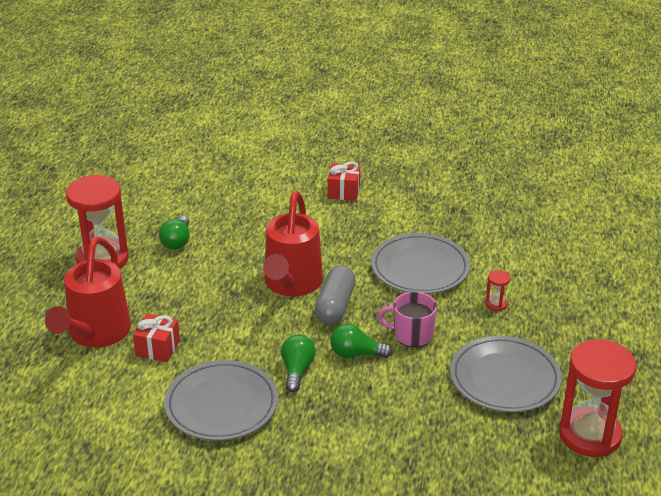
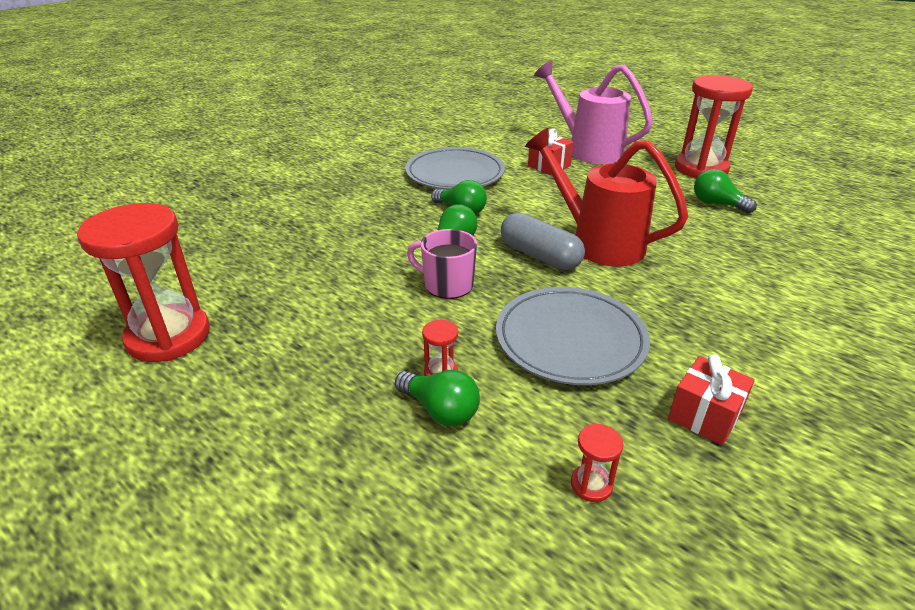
camera: 120 degrees right, 0 degrees up
red watering can [45,237,131,348] -> pink watering can [534,61,653,164]
red gift [328,161,360,201] -> red gift moved to [668,354,755,445]
pink mug [378,292,437,347] -> pink mug turned 105 degrees counterclockwise [407,229,477,299]
grey plate [450,336,562,412] -> none
none -> green light bulb [395,370,480,426]
none -> red hourglass [571,424,623,502]

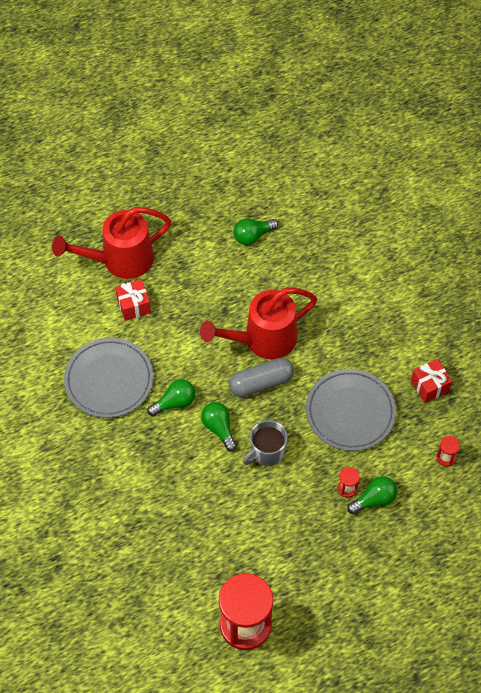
camera: 65 degrees left, 25 degrees up
pink mug [407,229,477,299] -> grey mug [243,420,288,466]
pink watering can [534,61,653,164] -> red watering can [52,207,171,279]
red hourglass [675,75,753,178] -> none

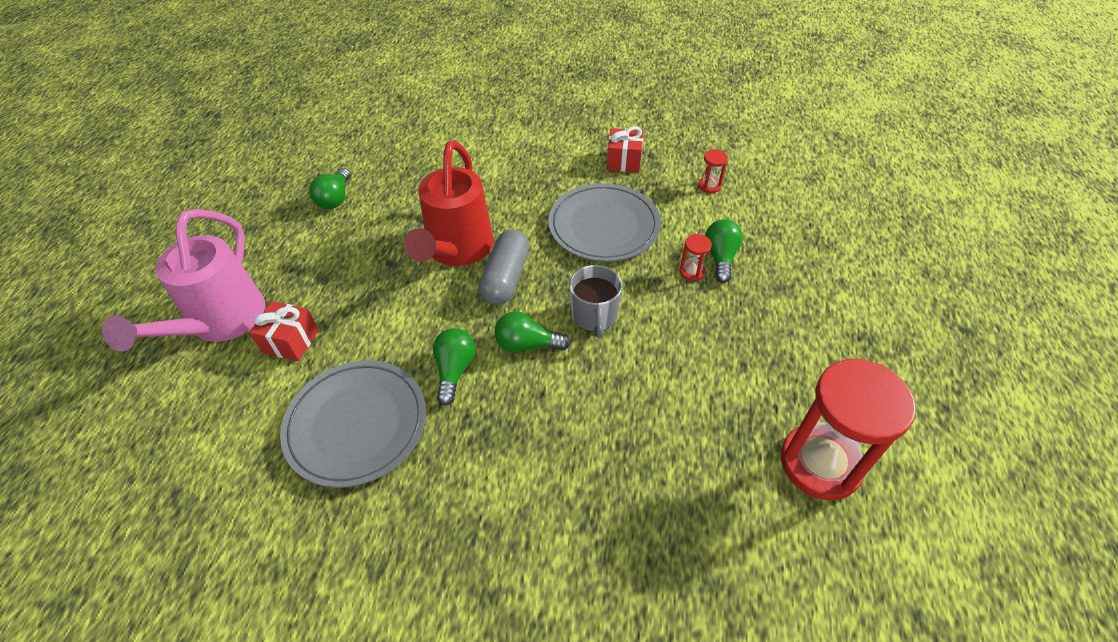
camera: 55 degrees left, 10 degrees down
red watering can [52,207,171,279] -> pink watering can [102,209,265,351]

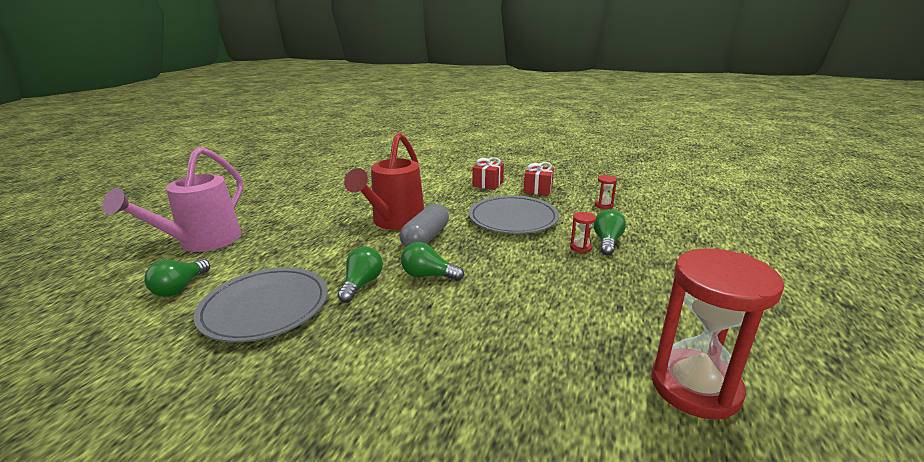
camera: 10 degrees right, 25 degrees down
red gift [249,301,319,362] -> red gift moved to [472,157,504,190]
green light bulb [309,168,350,209] -> green light bulb moved to [144,259,210,297]
grey mug [569,265,622,339] -> none

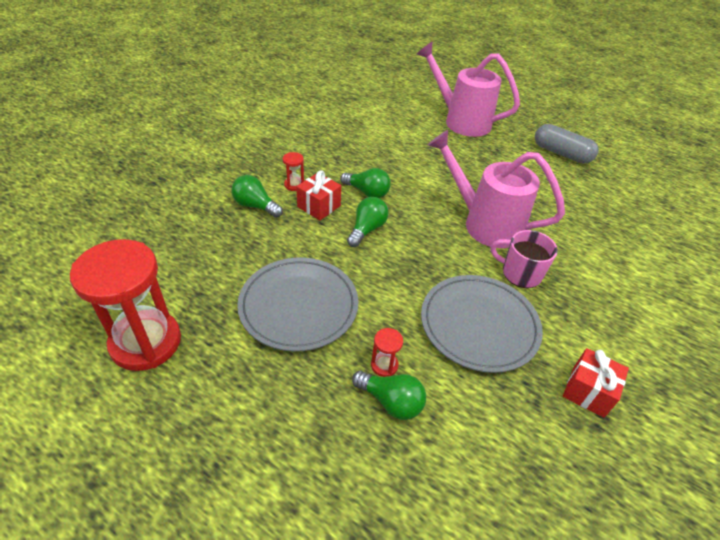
camera: 100 degrees right, 20 degrees up
green light bulb [144,259,210,297] -> green light bulb moved to [232,175,283,218]
grey plate [194,267,328,342] -> grey plate moved to [237,258,358,351]
red watering can [344,132,424,230] -> pink watering can [428,130,565,248]
grey capsule [400,204,449,247] -> grey capsule moved to [535,124,598,163]
red gift [472,157,504,190] -> red gift moved to [296,170,341,220]
red hourglass [595,175,617,209] -> red hourglass moved to [283,152,304,191]
none -> pink mug [491,230,558,288]

